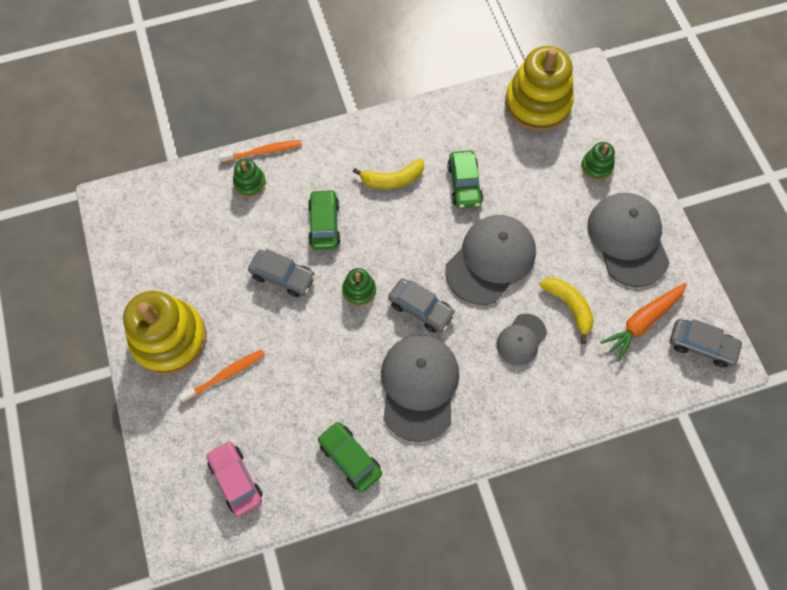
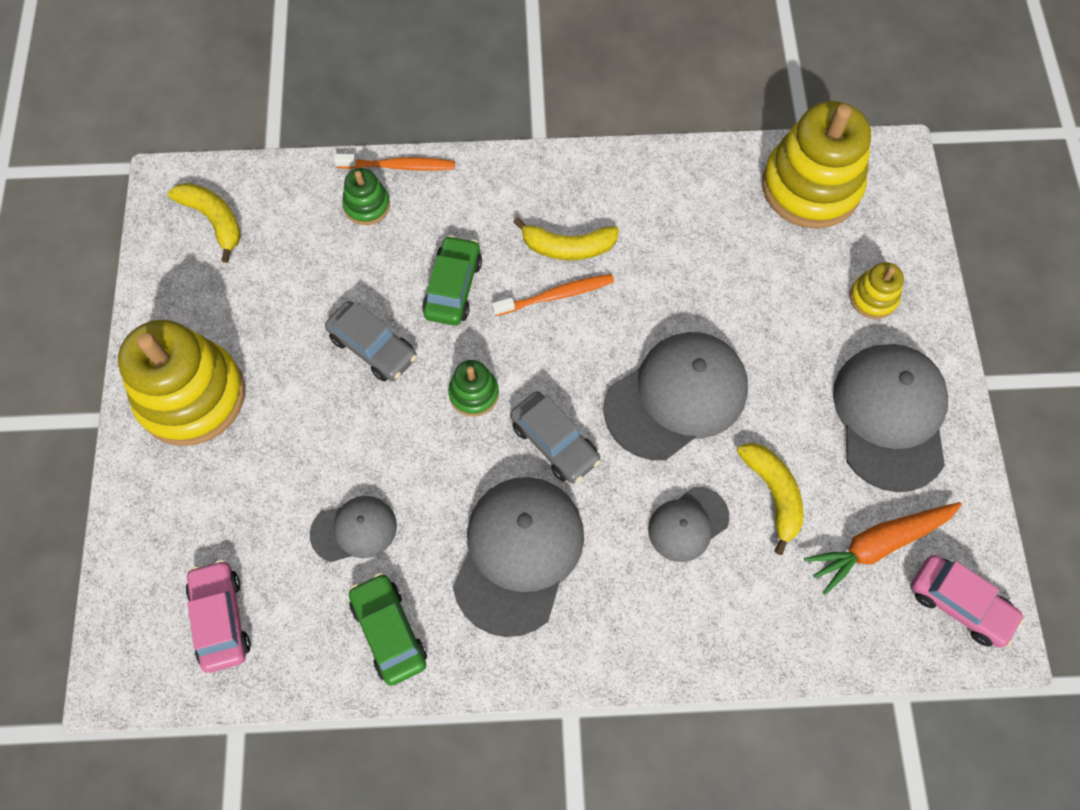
camera: 15 degrees right, 0 degrees up
orange toothbrush [178,349,265,403] -> orange toothbrush moved to [492,274,614,316]
green car [447,151,483,209] -> none
green stacking toy [581,142,615,180] -> yellow stacking toy [850,262,904,319]
grey car [670,319,744,368] -> pink car [911,555,1025,648]
none -> yellow banana [168,183,241,263]
none -> grey cap [310,496,397,562]

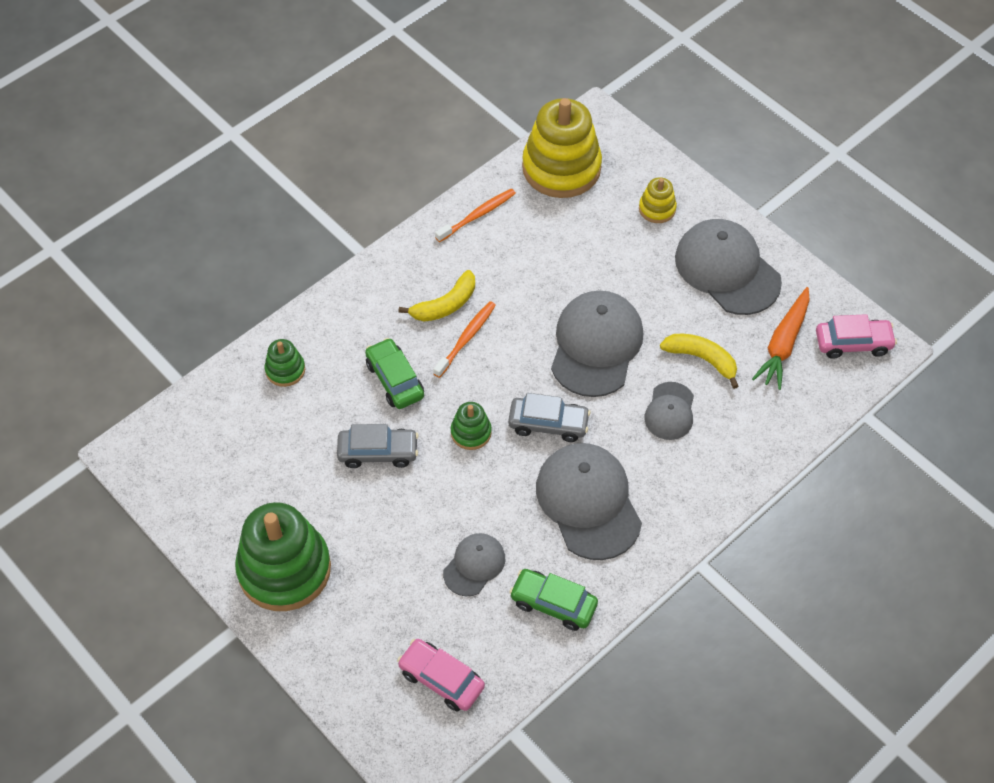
camera: 40 degrees left, 10 degrees down
yellow stacking toy [118,320,245,446] -> green stacking toy [235,502,331,611]
yellow banana [168,183,241,263] -> none
orange toothbrush [334,154,455,171] -> orange toothbrush moved to [435,188,516,242]

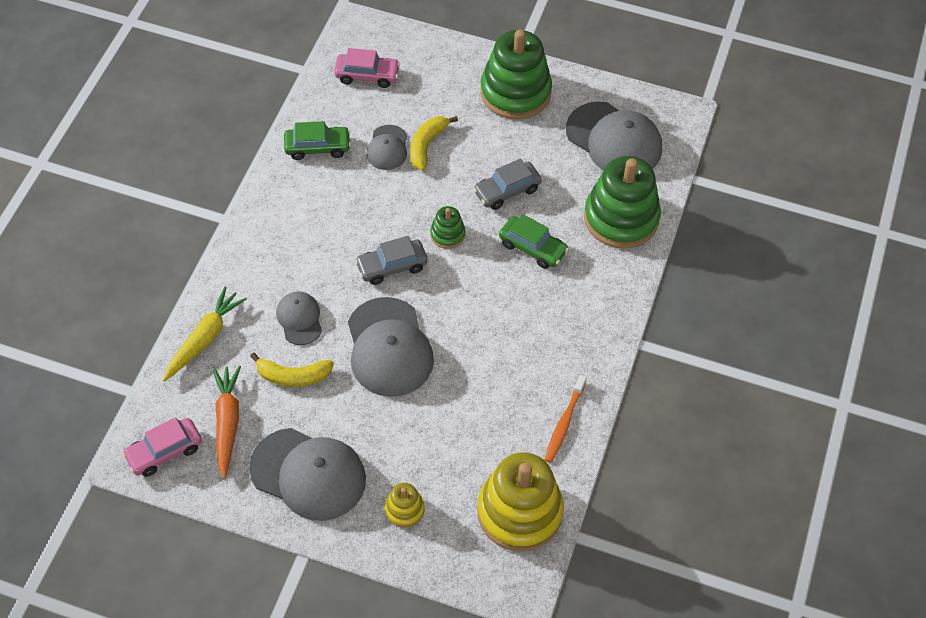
camera: 150 degrees right, 0 degrees up
green stacking toy [265,339,305,387] -> green stacking toy [584,156,661,249], size x2.16
yellow banana [398,270,475,322] -> yellow banana moved to [410,116,458,171]
orange toothbrush [433,301,496,378] -> none
grey cap [536,443,642,560] -> grey cap moved to [566,101,662,171]
none -> yellow carrot [163,287,247,382]

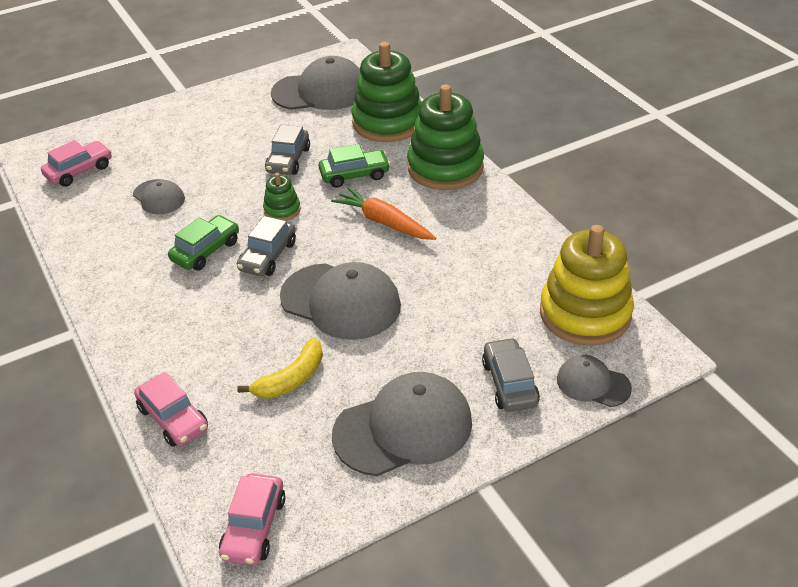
camera: 45 degrees left, 15 degrees down
yellow carrot [163,287,247,382] -> pink car [134,372,208,447]
orange carrot [212,366,241,479] -> orange carrot moved to [331,187,437,240]
grey cap [276,291,322,345] -> grey cap moved to [557,355,632,407]
green car [284,121,351,160] -> green car moved to [168,215,239,271]
yellow stacking toy [385,483,424,528] -> grey car [482,338,540,412]
yellow banana [410,116,458,171] -> none
green stacking toy [480,30,552,120] -> green stacking toy moved to [407,84,484,190]
orange toothbrush [544,375,587,463] -> none

